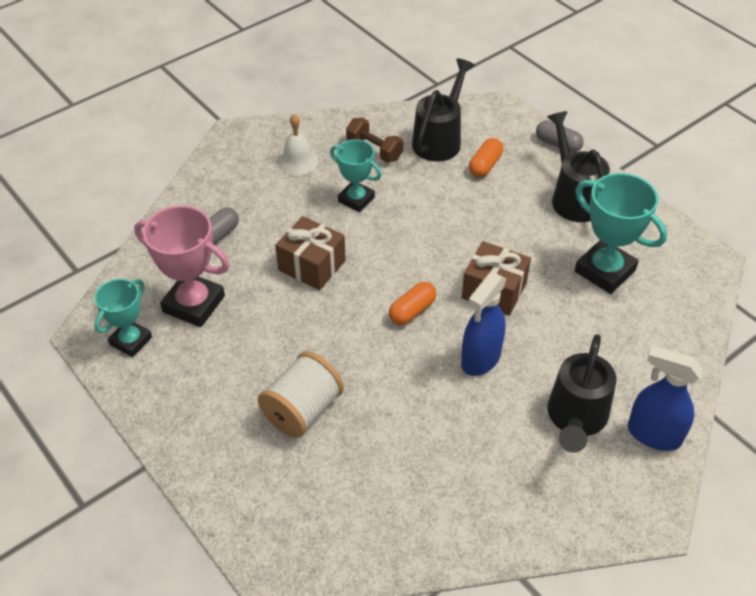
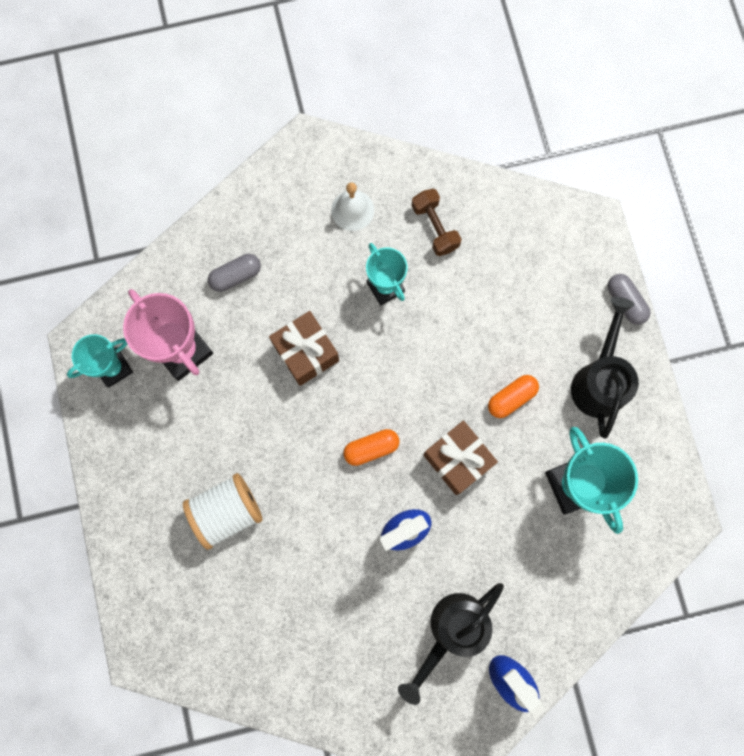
camera: 25 degrees right, 30 degrees up
black watering can [412,58,475,162] -> none
orange capsule [469,138,503,177] -> orange capsule moved to [488,375,539,418]

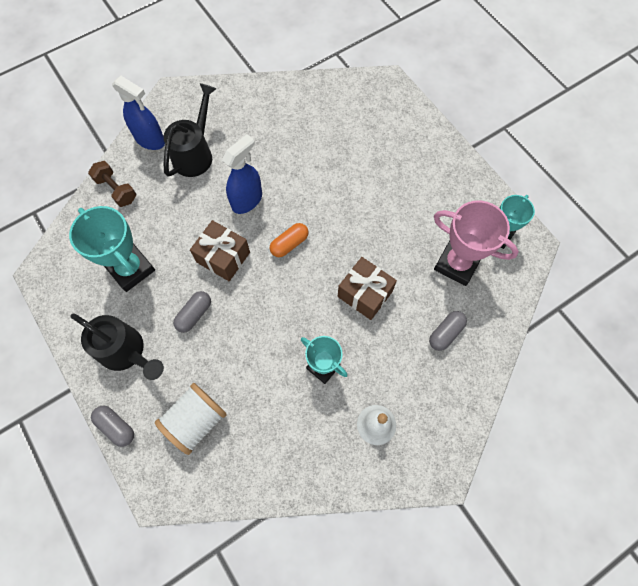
camera: 160 degrees right, 10 degrees down
white spool [183,473,262,550] -> white spool moved to [155,383,227,455]
brown dumbbell [411,189,462,256] -> brown dumbbell moved to [88,161,136,207]
orange capsule [488,375,539,418] -> grey capsule [173,291,211,333]
black watering can [571,297,639,438] -> black watering can turned 45 degrees counterclockwise [70,313,164,380]

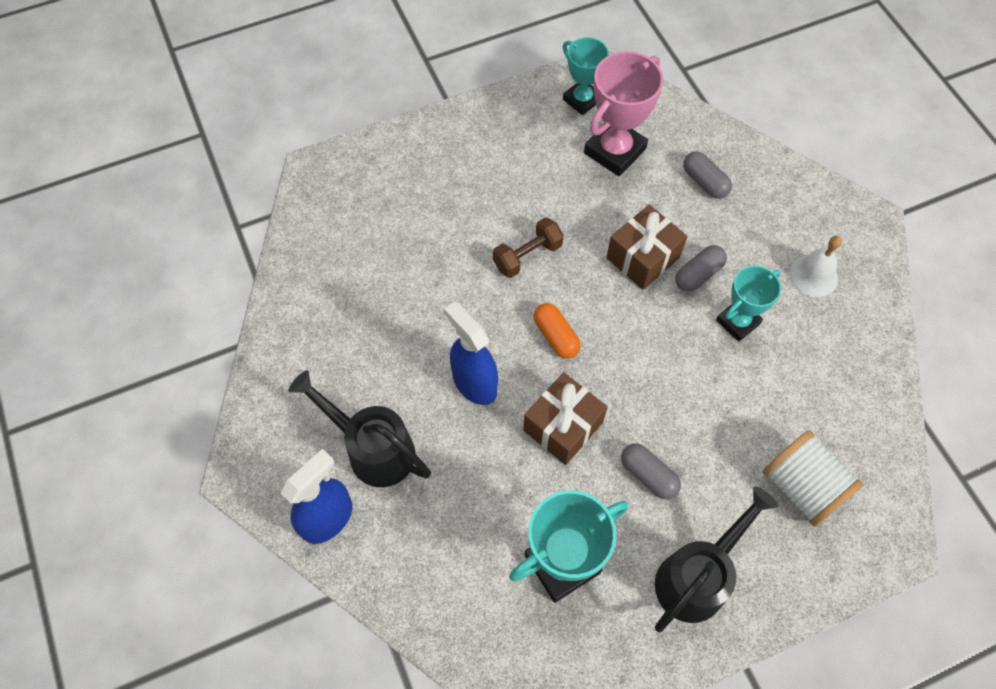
camera: 80 degrees left, 5 degrees down
brown dumbbell [88,161,136,207] -> brown dumbbell moved to [493,217,564,278]
grey capsule [91,406,134,447] -> grey capsule moved to [675,245,727,292]

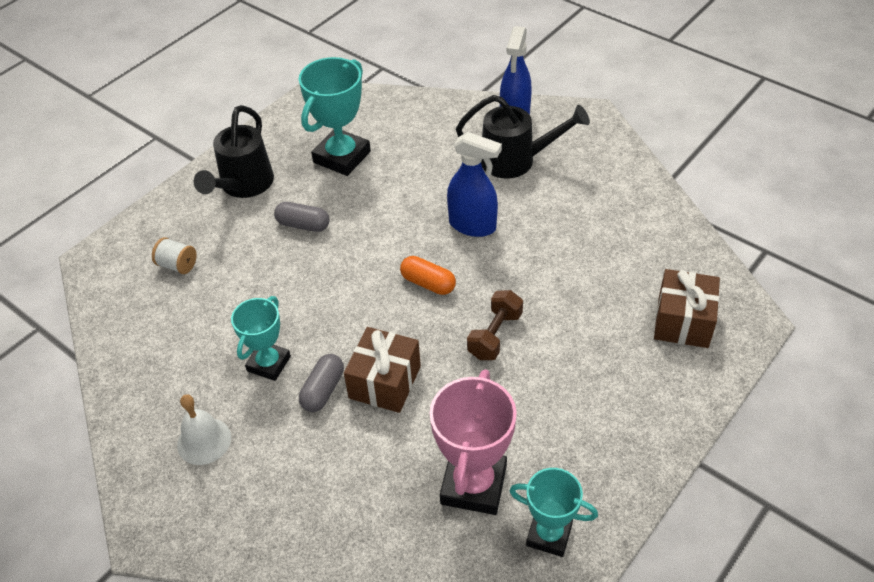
camera: 155 degrees right, 15 degrees down
brown gift [523,372,608,465] -> brown gift moved to [654,269,720,348]
grey capsule [683,151,732,199] -> none
white spool [763,430,863,526] -> white spool [152,237,197,274], size x0.54

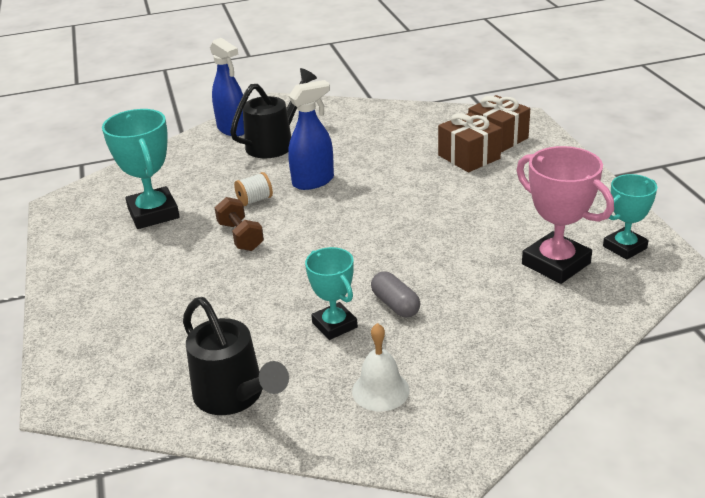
camera: 55 degrees left, 15 degrees down
white spool [152,237,197,274] -> white spool moved to [234,172,273,206]
black watering can [194,105,274,198] -> black watering can moved to [183,297,289,415]
grey capsule [274,202,329,232] -> none
brown gift [344,327,421,413] -> brown gift moved to [438,112,502,172]
orange capsule [400,256,456,295] -> none
brown dumbbell [467,290,523,360] -> brown dumbbell moved to [215,197,264,251]

